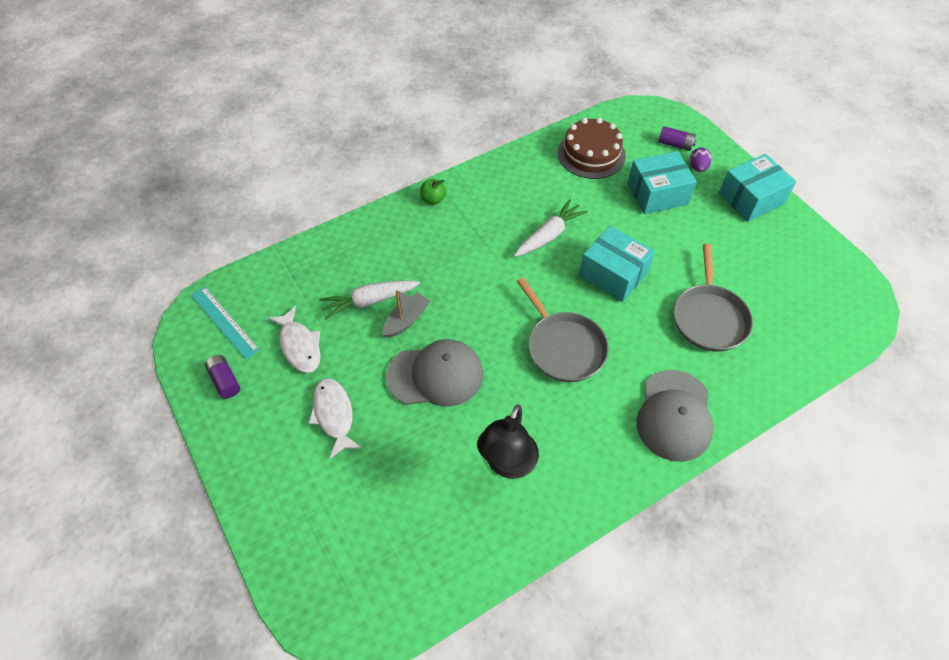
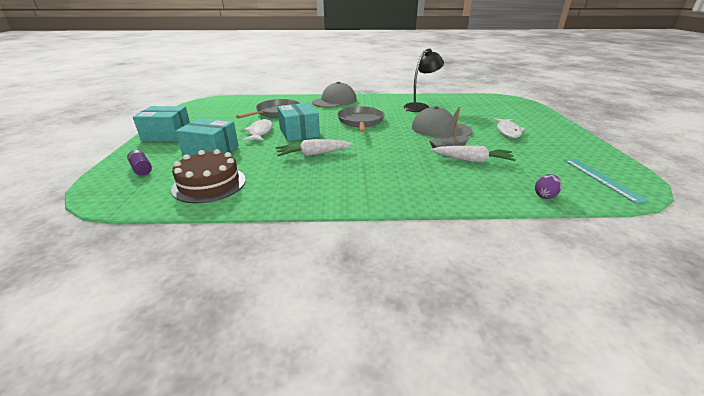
camera: 150 degrees left, 25 degrees down
purple battery [205,355,240,399] -> none
white fish [268,306,321,373] -> white fish moved to [243,119,273,141]
green apple [420,179,446,205] -> none
purple egg [690,147,712,172] -> purple egg moved to [535,174,562,199]

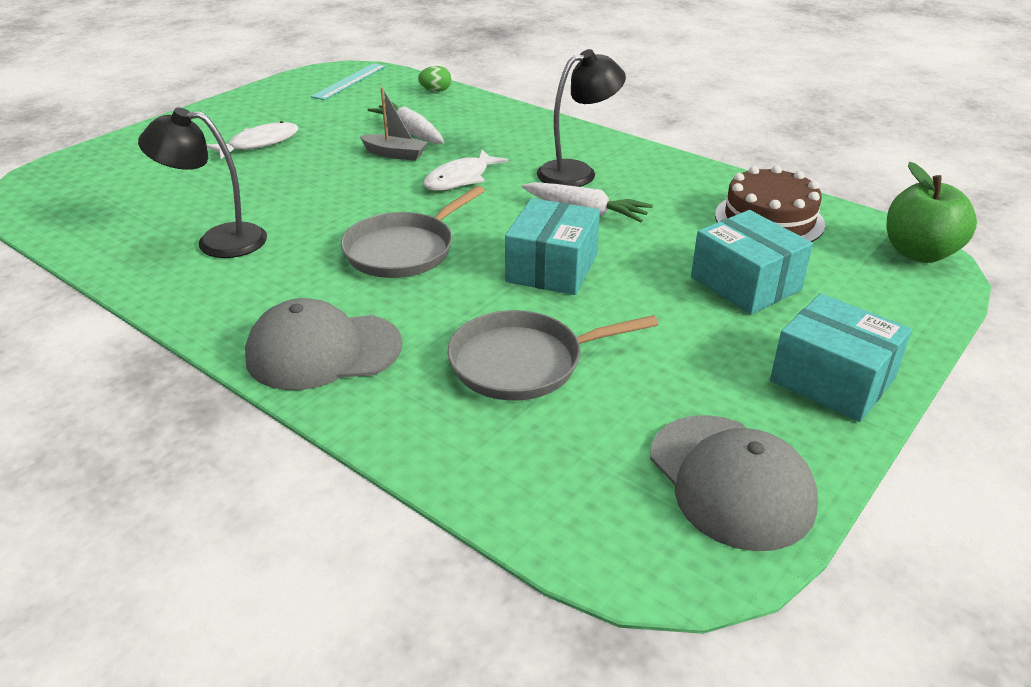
camera: 140 degrees left, 5 degrees up
purple battery [127,150,152,176] -> none
white fish [243,119,273,141] -> white fish moved to [424,150,509,191]
grey cap [412,106,472,137] -> grey cap moved to [650,415,818,551]
purple egg [535,174,562,199] -> green egg [418,66,451,92]
none -> black lamp [537,49,626,187]
none -> green apple [887,162,977,263]

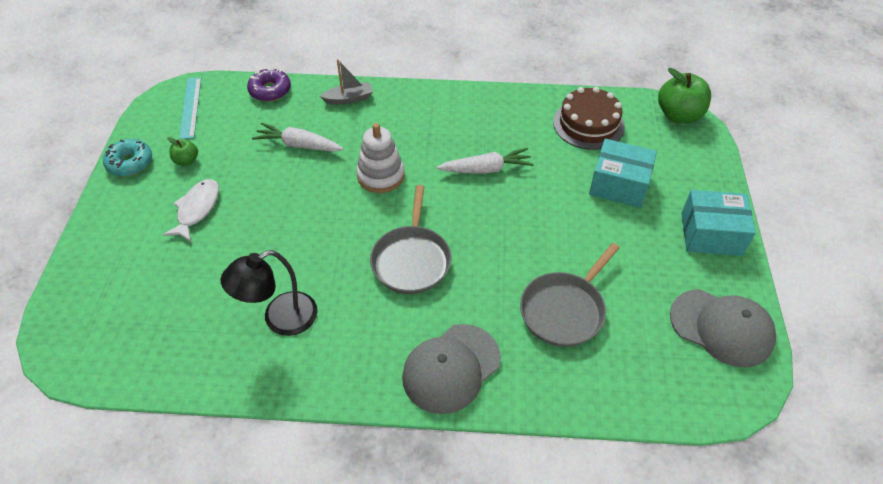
camera: 35 degrees left, 15 degrees up
grey boat [359,87,428,161] -> grey boat moved to [320,59,373,105]
green egg [418,66,451,92] -> purple donut [247,68,291,101]
white fish [424,150,509,191] -> white stacking toy [356,123,404,193]
turquoise box [505,198,600,295] -> none
black lamp [537,49,626,187] -> none
none -> turquoise donut [103,139,152,176]
none -> green apple [167,137,198,166]

